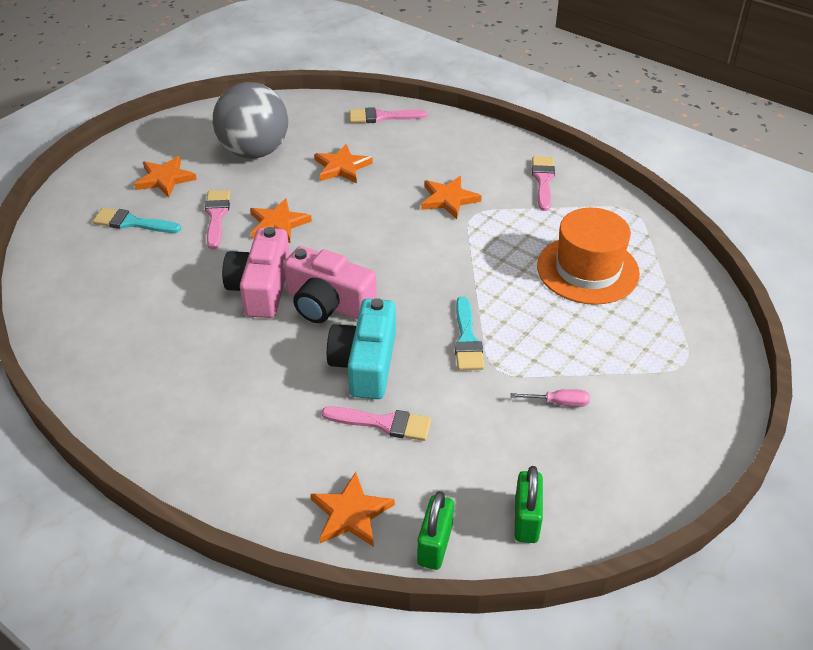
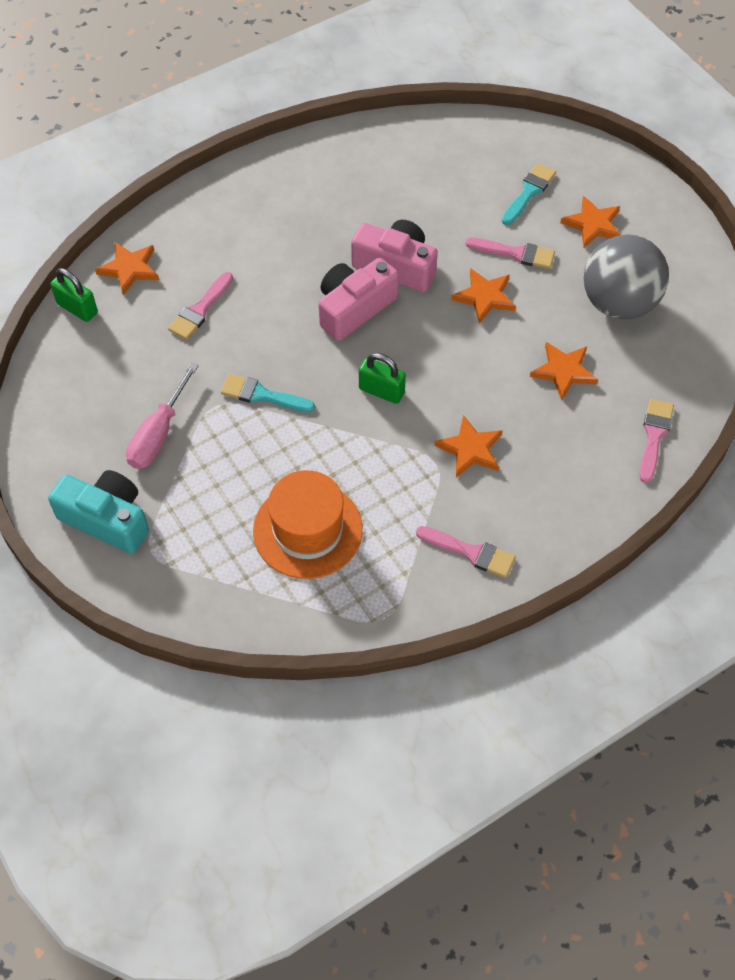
camera: 110 degrees right, 15 degrees up
turquoise camera [327,298,396,399] -> turquoise camera moved to [48,470,149,554]
pink screwdriver [510,389,590,407] -> pink screwdriver [126,363,199,469], size x1.86
green padlock [515,466,543,543] -> green padlock moved to [359,353,406,404]

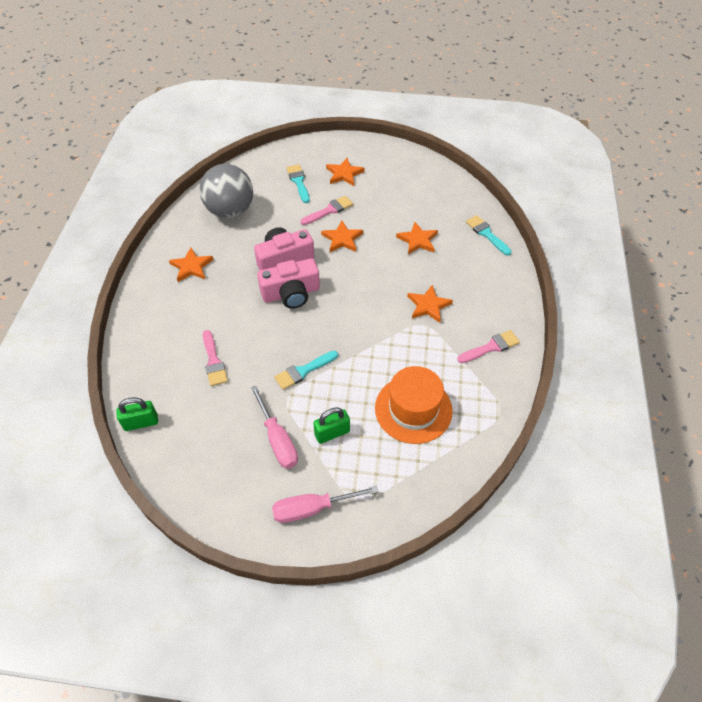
camera: 50 degrees left, 5 degrees down
turquoise camera [48,470,149,554] -> pink screwdriver [272,486,378,523]
orange star [95,242,159,295] -> orange star moved to [169,247,214,282]
pink camera [318,258,399,341] -> pink camera turned 105 degrees counterclockwise [257,258,320,309]
green padlock [359,353,406,404] -> green padlock moved to [313,407,350,444]
grey ball [584,234,669,320] -> grey ball moved to [200,164,253,218]
pink brush [640,399,674,483] -> turquoise brush [466,215,512,256]

